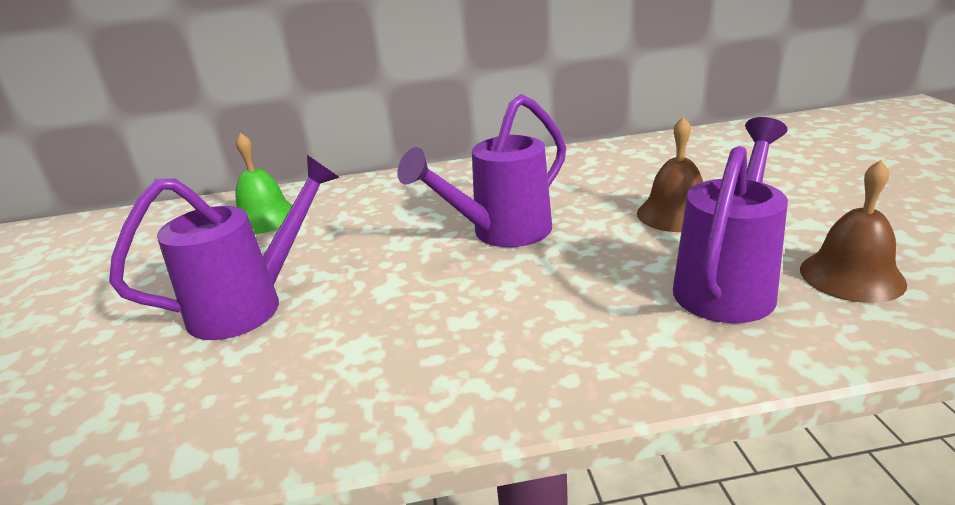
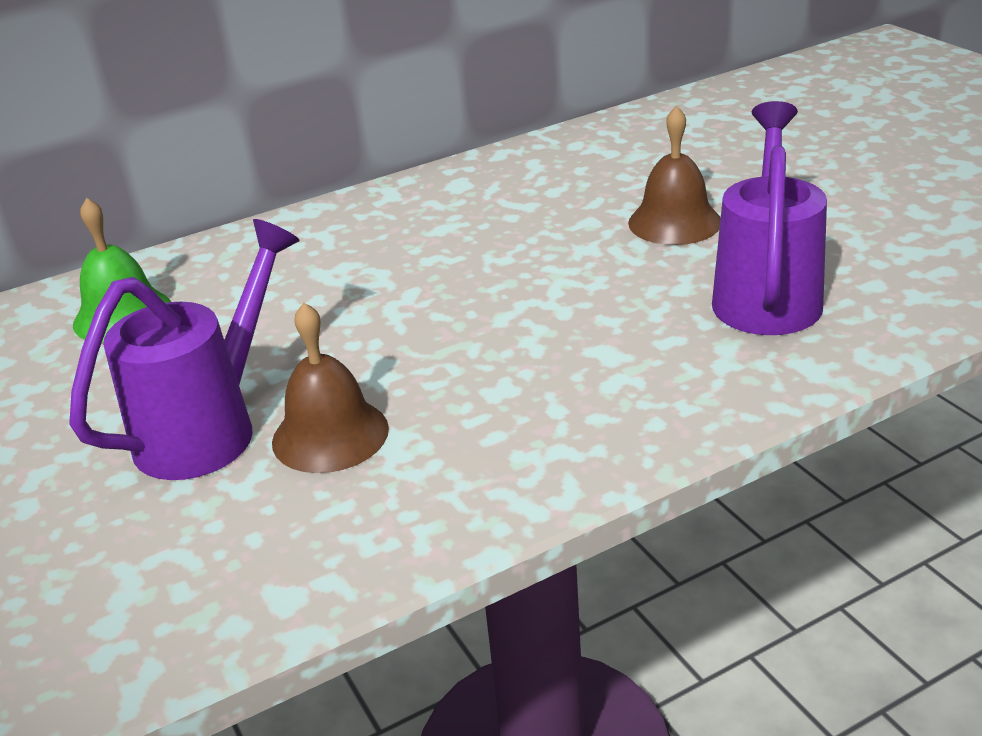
camera: 20 degrees left, 5 degrees up
purple watering can [397,94,566,247] -> none
brown bell [800,160,907,303] -> brown bell moved to [272,303,389,473]

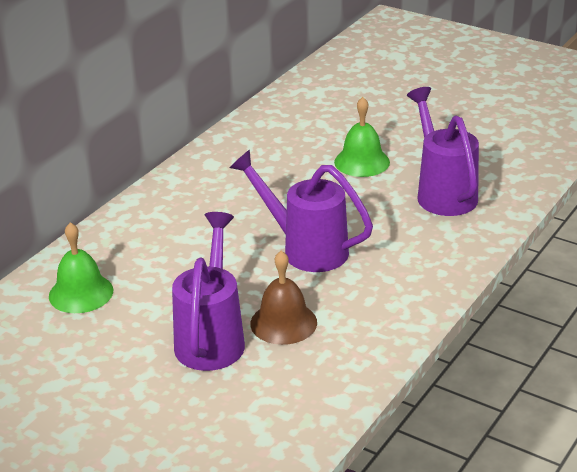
camera: 30 degrees left, 0 degrees up
brown bell [628,106,721,245] -> green bell [334,97,390,177]
none -> purple watering can [229,150,373,272]

